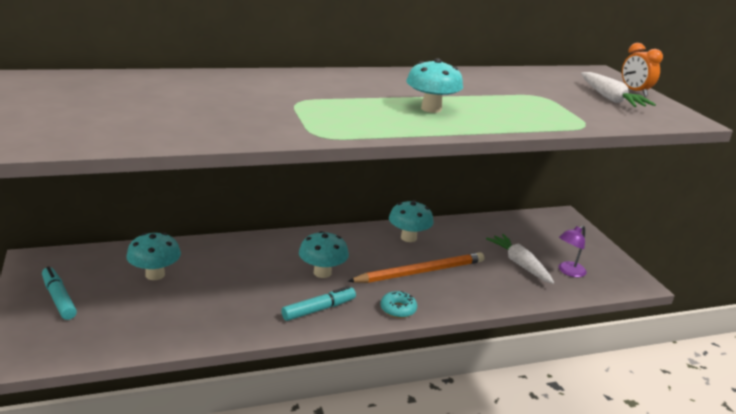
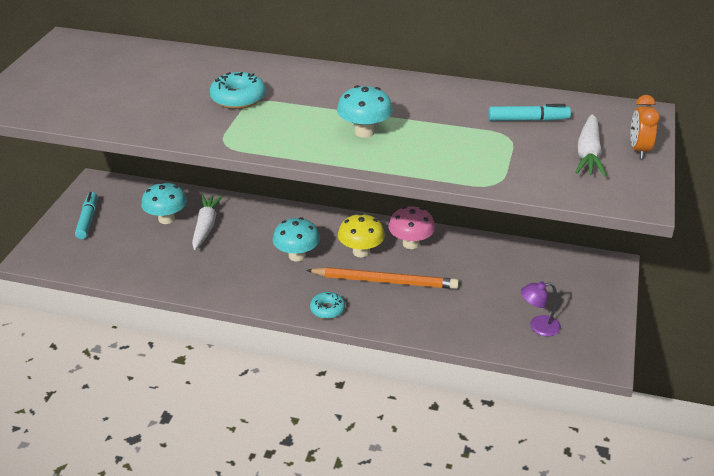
camera: 35 degrees right, 10 degrees up
turquoise marker [281,286,356,321] -> turquoise marker moved to [488,104,571,121]
turquoise mushroom [389,200,434,242] -> pink mushroom [388,206,435,249]
white carrot [486,234,554,284] -> white carrot moved to [192,195,223,250]
none -> turquoise donut [210,72,266,109]
none -> yellow mushroom [338,213,385,257]

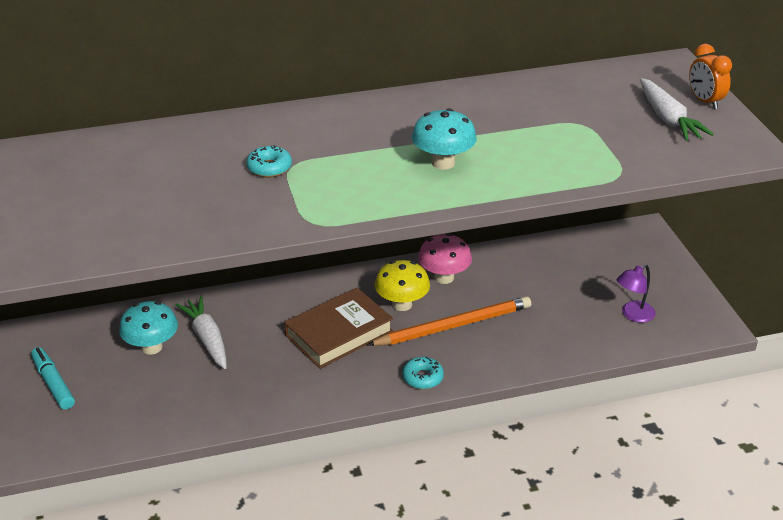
camera: 30 degrees left, 0 degrees up
turquoise donut [210,72,266,109] -> turquoise donut [246,145,292,177], size x0.66
turquoise mushroom [273,217,320,261] -> brown book [284,288,393,369]
turquoise marker [488,104,571,121] -> none

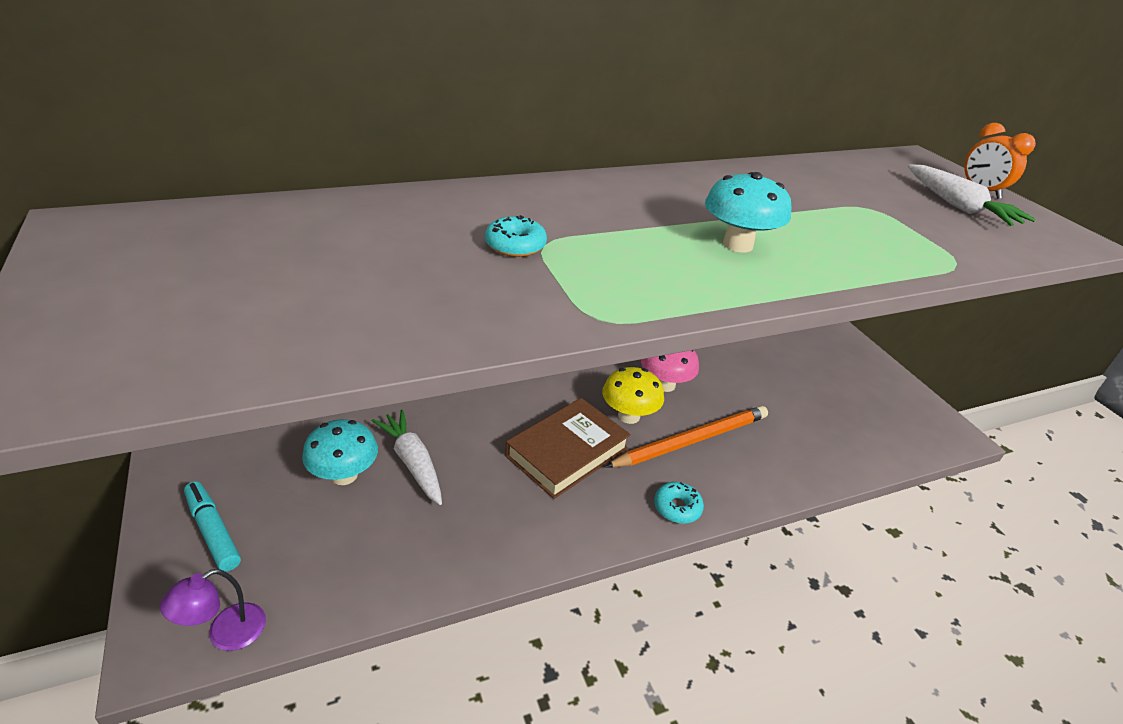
camera: 10 degrees left, 0 degrees up
purple lamp [617,264,655,323] -> purple lamp moved to [160,569,266,651]

